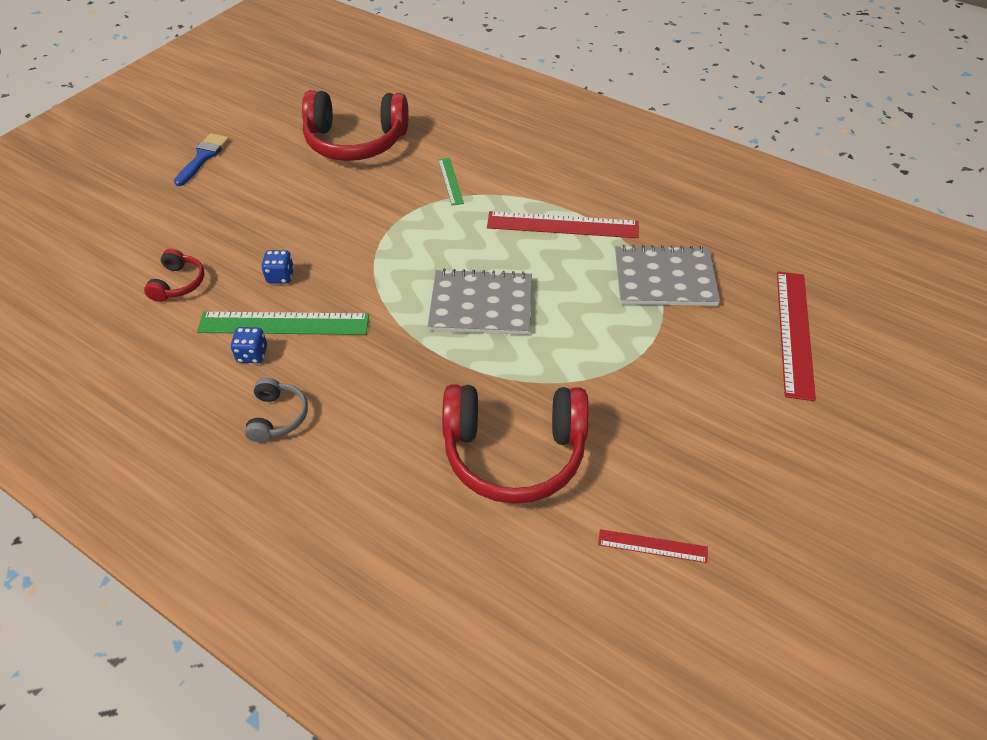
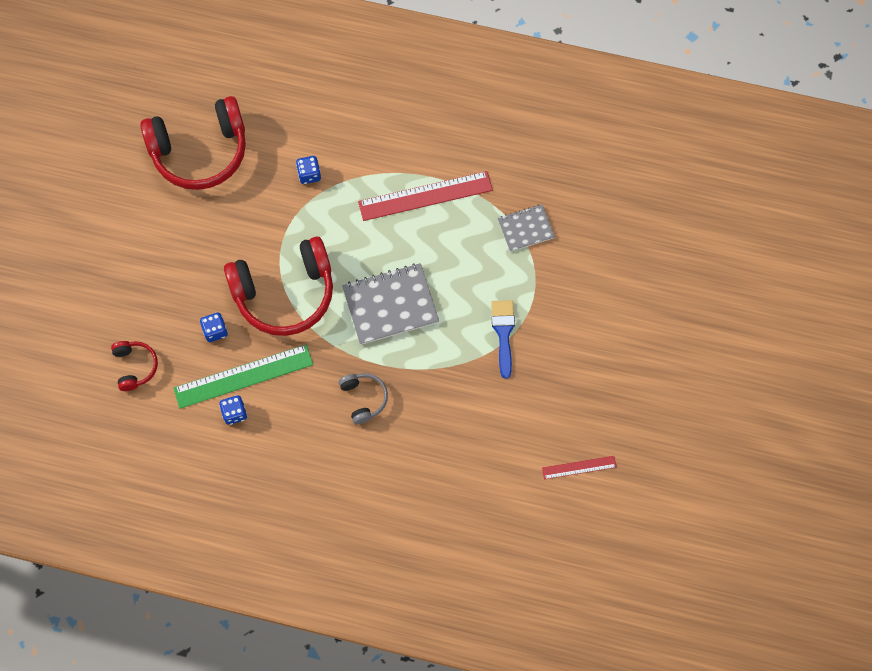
camera: 20 degrees left, 20 degrees up
blue brush [174,133,229,186] -> blue brush moved to [491,300,515,379]
grey headphones [245,378,308,442] -> grey headphones moved to [339,373,388,424]
green ruler [438,158,464,205] -> blue dice [296,156,321,184]
red headphones [442,384,589,504] -> red headphones moved to [224,237,333,336]
grey notebook [615,245,720,306] -> grey notebook [498,205,555,252], size x0.59
red ruler [777,272,816,401] -> none

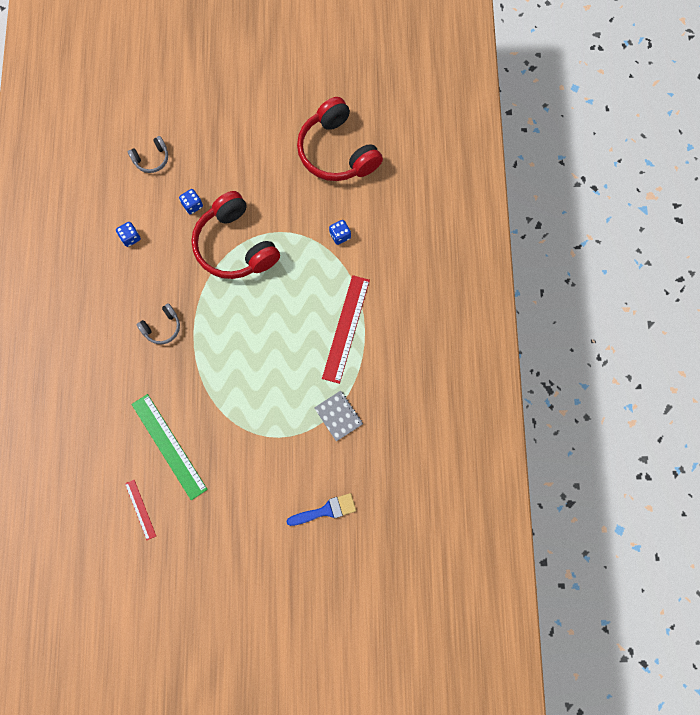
camera: 75 degrees right, 5 degrees up
red headphones [111,341,158,391] -> grey headphones [128,136,168,173]
green ruler [173,344,313,409] -> green ruler moved to [131,394,208,500]
grey notebook [342,263,439,345] -> none
red ruler [358,171,493,221] -> red ruler turned 45 degrees clockwise [322,275,370,384]
blue brush [491,300,515,379] -> blue brush moved to [286,493,356,526]

